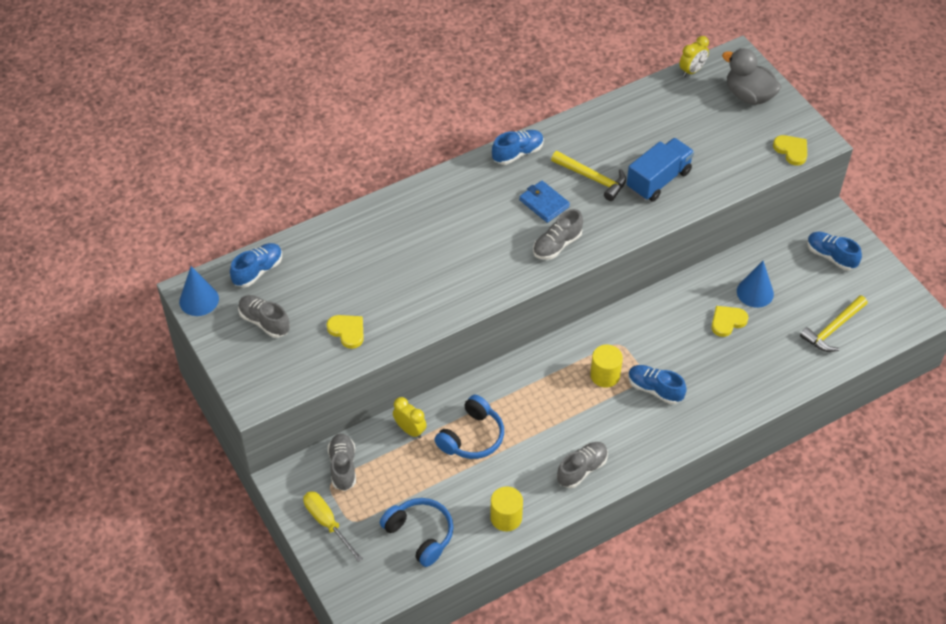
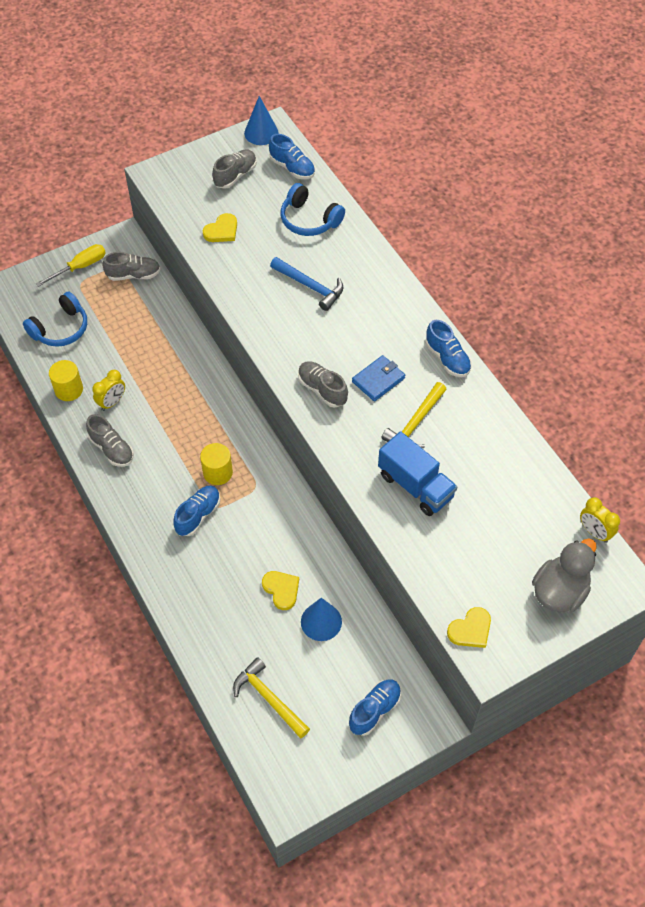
camera: 90 degrees right, 5 degrees up
yellow clock [393,397,427,439] -> yellow clock moved to [92,370,125,411]
blue headphones [434,395,504,459] -> blue headphones moved to [281,183,345,236]
none -> blue hammer [270,257,343,311]

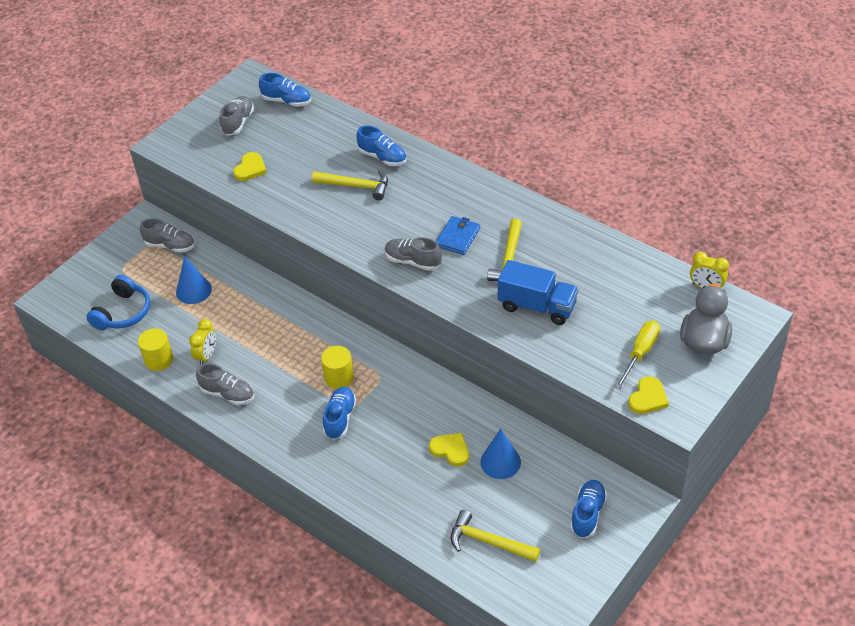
camera: 20 degrees left, 10 degrees down
yellow screwdriver [36,244,106,287] -> yellow screwdriver moved to [615,321,660,389]
grey shoe [102,252,161,281] -> grey shoe turned 45 degrees clockwise [140,218,195,253]
blue cone [244,96,278,145] -> blue cone moved to [176,256,212,304]
blue hammer [270,257,343,311] -> yellow hammer [312,170,388,200]
blue headphones [281,183,345,236] -> none
blue shoe [426,320,472,377] -> blue shoe moved to [356,125,407,166]

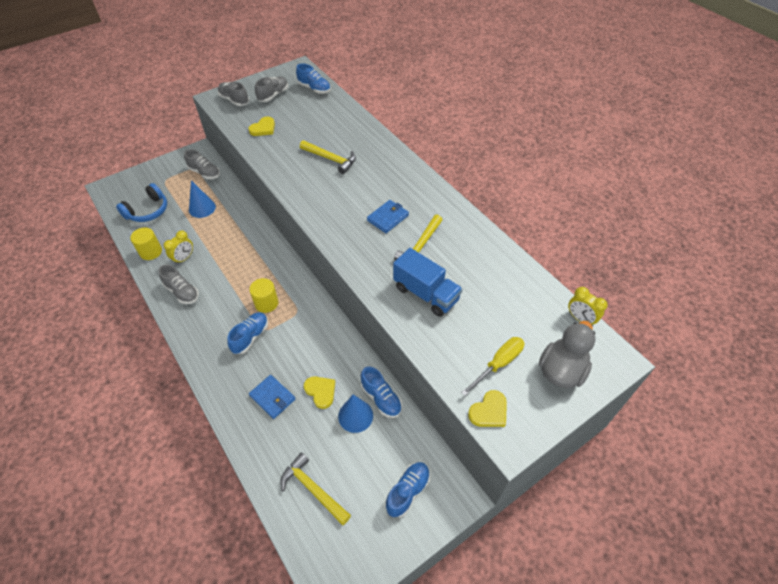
camera: 15 degrees right, 5 degrees up
blue shoe [356,125,407,166] -> blue shoe moved to [361,367,402,418]
grey shoe [385,237,442,271] -> grey shoe moved to [218,82,249,106]
none -> blue wallet [249,375,295,419]

